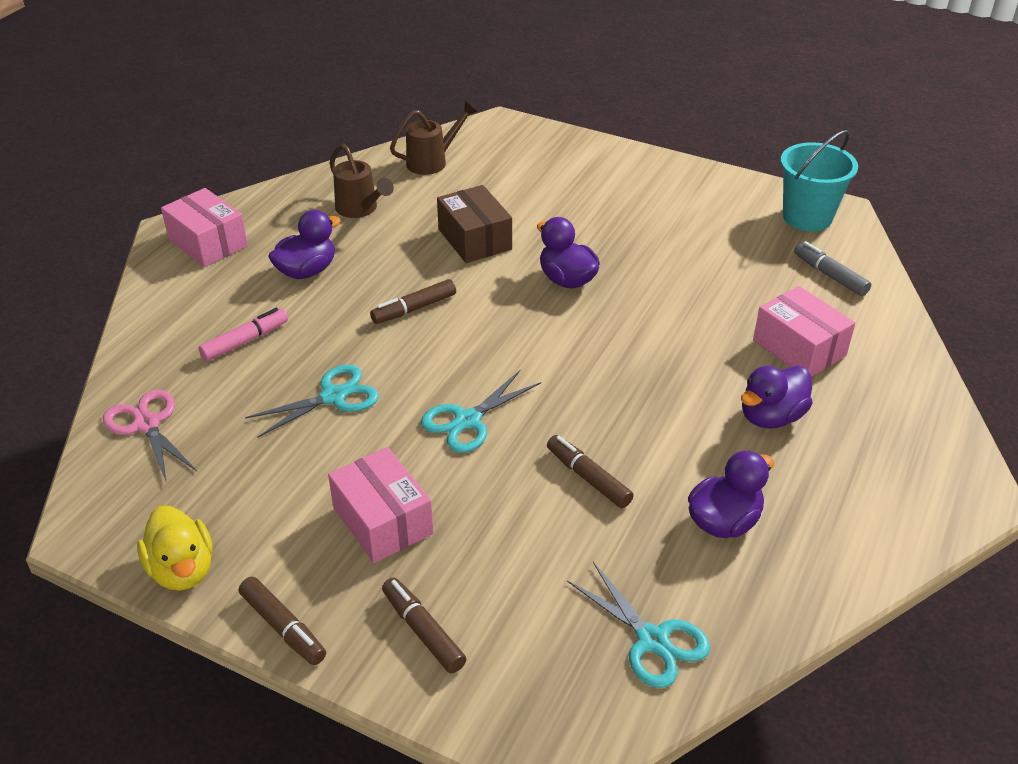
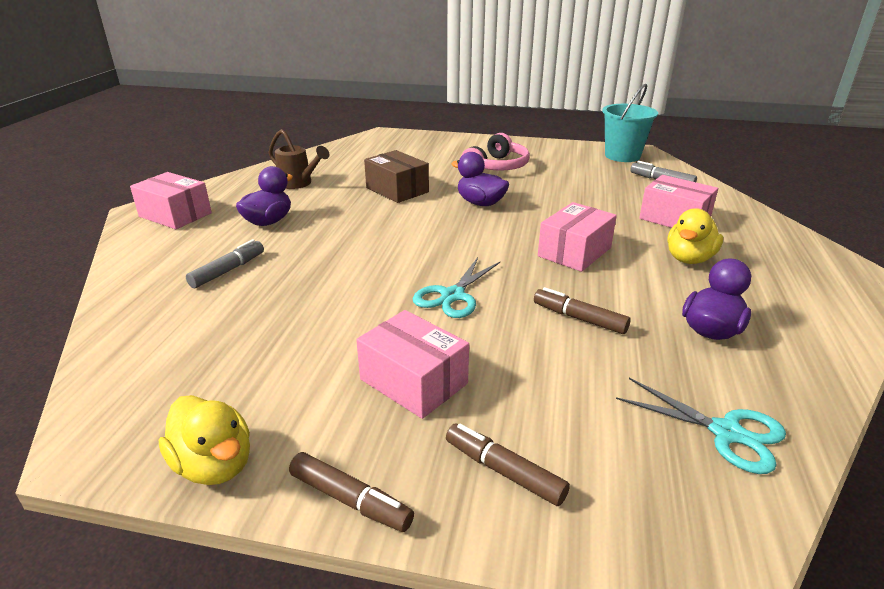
camera: 15 degrees left, 10 degrees down
pink scissors [103,389,197,483] -> none
pink marker [198,308,288,361] -> grey marker [186,239,264,288]
turquoise scissors [245,365,379,438] -> none
brown marker [370,279,456,324] -> none
brown watering can [390,101,477,175] -> none
purple duck [741,366,813,429] -> yellow duck [667,208,723,264]
none -> pink headphones [461,133,530,170]
none -> pink box [538,202,617,272]

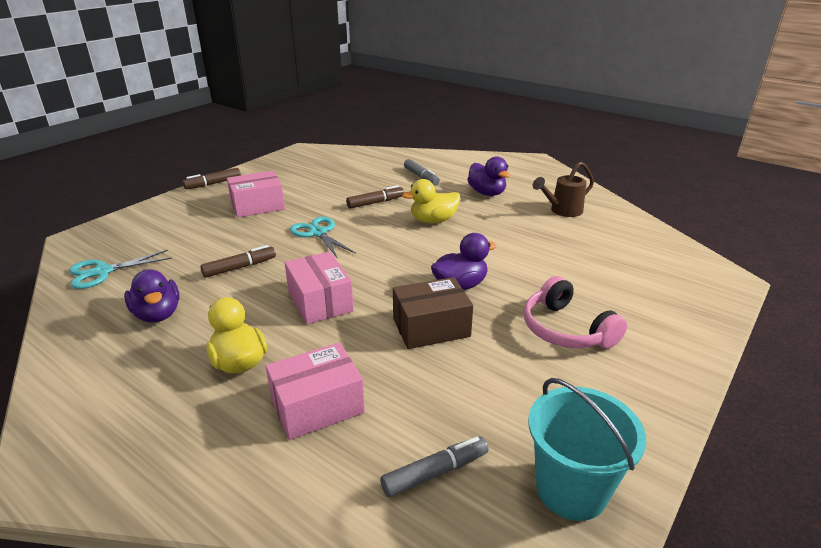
camera: 115 degrees right, 0 degrees up
pink box [130,172,212,229] -> none
yellow duck [159,395,250,485] -> yellow duck moved to [402,179,460,223]
brown box [364,150,429,203] -> brown box moved to [393,277,473,349]
brown marker [446,424,570,506] -> brown marker moved to [346,185,404,209]

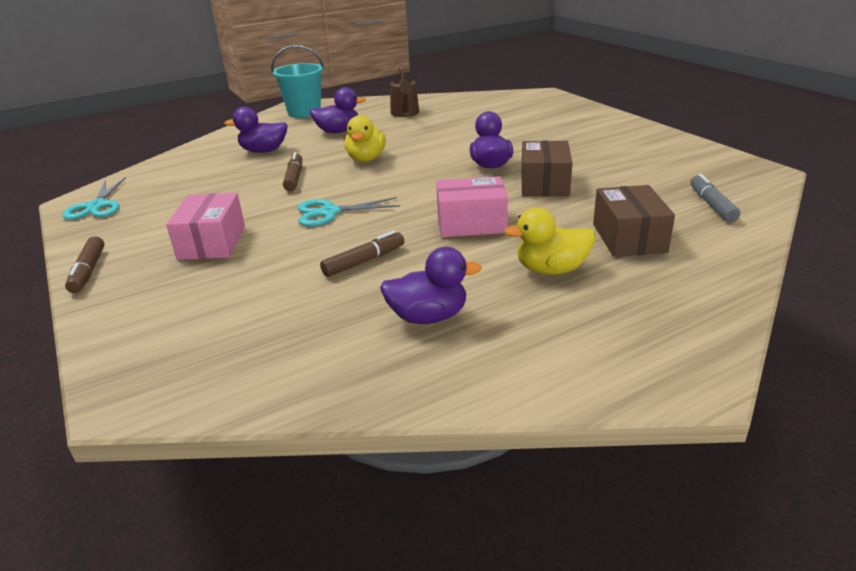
camera: 65 degrees left, 0 degrees up
turquoise scissors [69,250,172,289] -> turquoise scissors moved to [62,177,126,220]
brown marker [200,245,276,278] -> brown marker turned 60 degrees clockwise [320,230,404,277]
pink box [266,343,365,440] -> brown box [593,185,675,257]
grey marker [404,159,440,186] -> purple duck [224,107,288,153]
pink headphones [524,276,627,349] -> none
turquoise bucket [528,378,646,521] -> turquoise bucket moved to [271,45,324,118]

